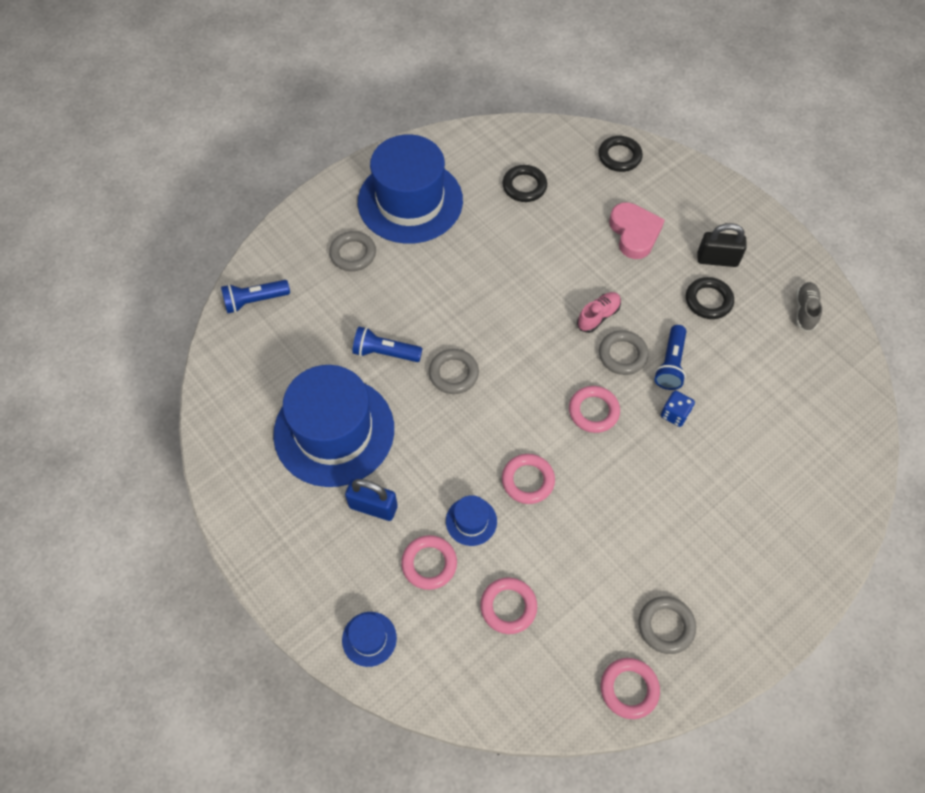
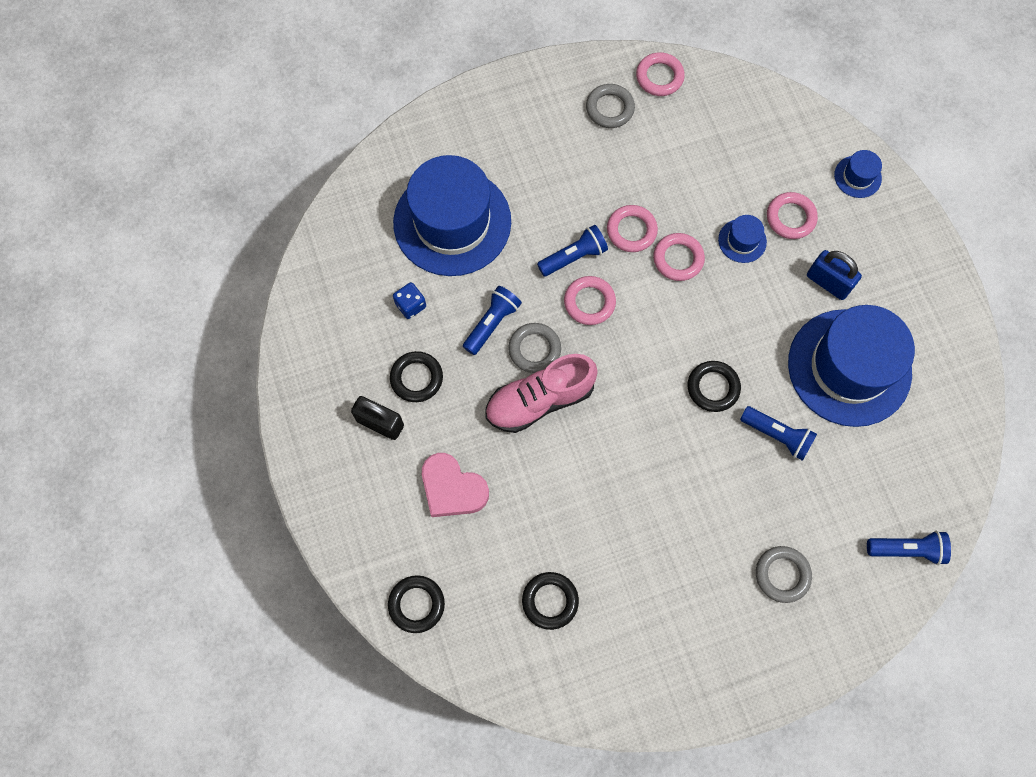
camera: 160 degrees left, 10 degrees up
blue hat [358,134,463,244] -> blue hat moved to [393,155,511,276]
grey ring [429,349,479,394] -> black ring [688,361,741,412]
pink ring [480,578,537,634] -> pink ring moved to [607,205,658,252]
pink shoe [577,292,621,333] -> pink shoe [485,354,598,433], size x1.87
pink heart [609,202,665,259] -> pink heart turned 60 degrees counterclockwise [422,453,489,517]
blue dice [661,391,695,427] -> blue dice moved to [393,282,426,319]
grey shoe [796,282,822,332] -> none
none -> blue flashlight [537,225,608,276]

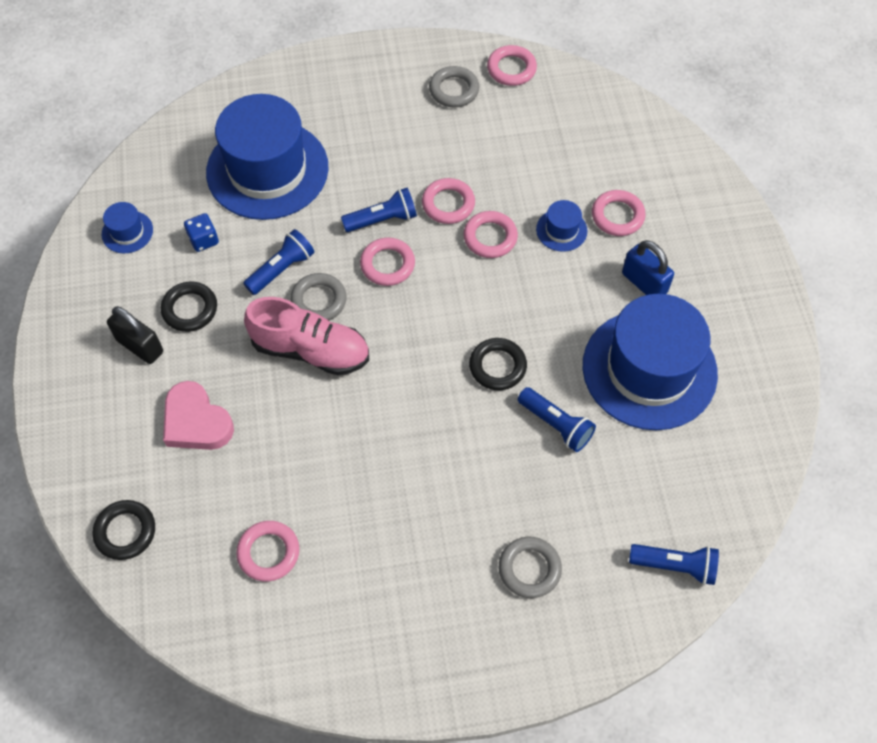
camera: 10 degrees right, 10 degrees down
pink shoe [485,354,598,433] -> pink shoe turned 150 degrees counterclockwise [244,297,369,375]
black ring [522,572,579,630] -> pink ring [236,521,299,582]
blue hat [834,150,882,198] -> blue hat moved to [102,202,153,253]

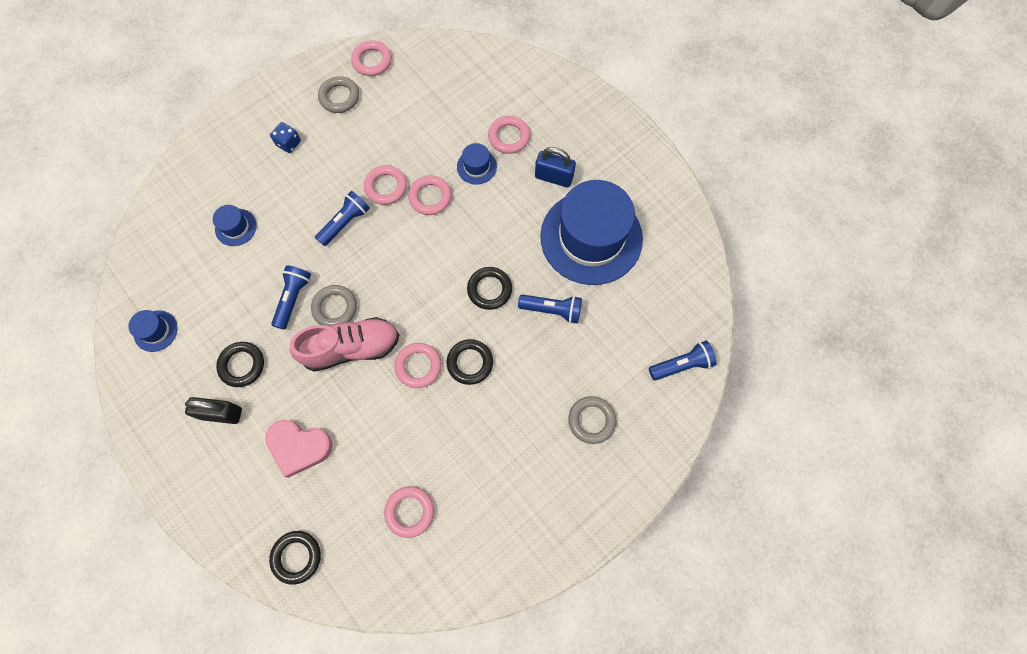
camera: 30 degrees left, 10 degrees up
blue dice [184,213,219,252] -> blue dice moved to [270,122,301,153]
blue hat [206,94,329,220] -> blue hat [213,205,257,246], size x0.41
pink ring [360,238,415,286] -> pink ring moved to [394,343,441,388]
none -> black ring [446,339,493,385]

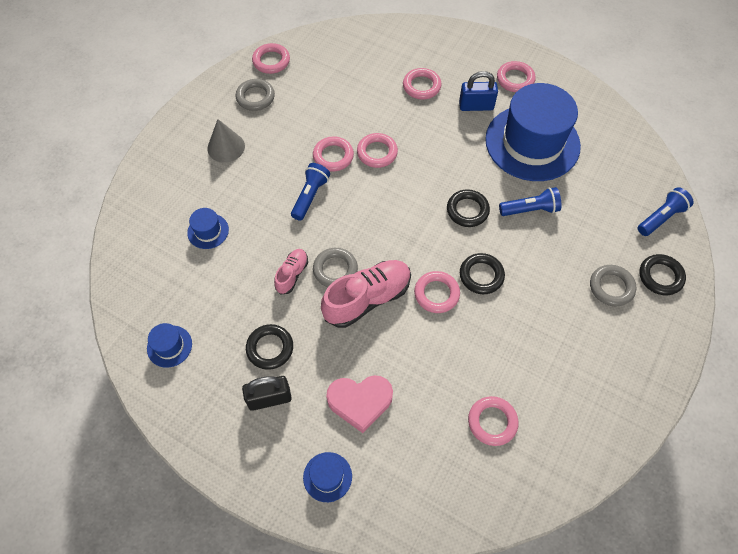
camera: 20 degrees left, 10 degrees down
black ring [269,531,321,585] -> black ring moved to [639,254,686,295]
blue dice [270,122,301,153] -> grey cone [207,119,245,163]
blue flashlight [271,265,311,330] -> pink shoe [274,249,308,295]
blue hat [457,143,497,185] -> blue hat moved to [303,452,352,502]
none -> pink ring [497,61,536,92]

